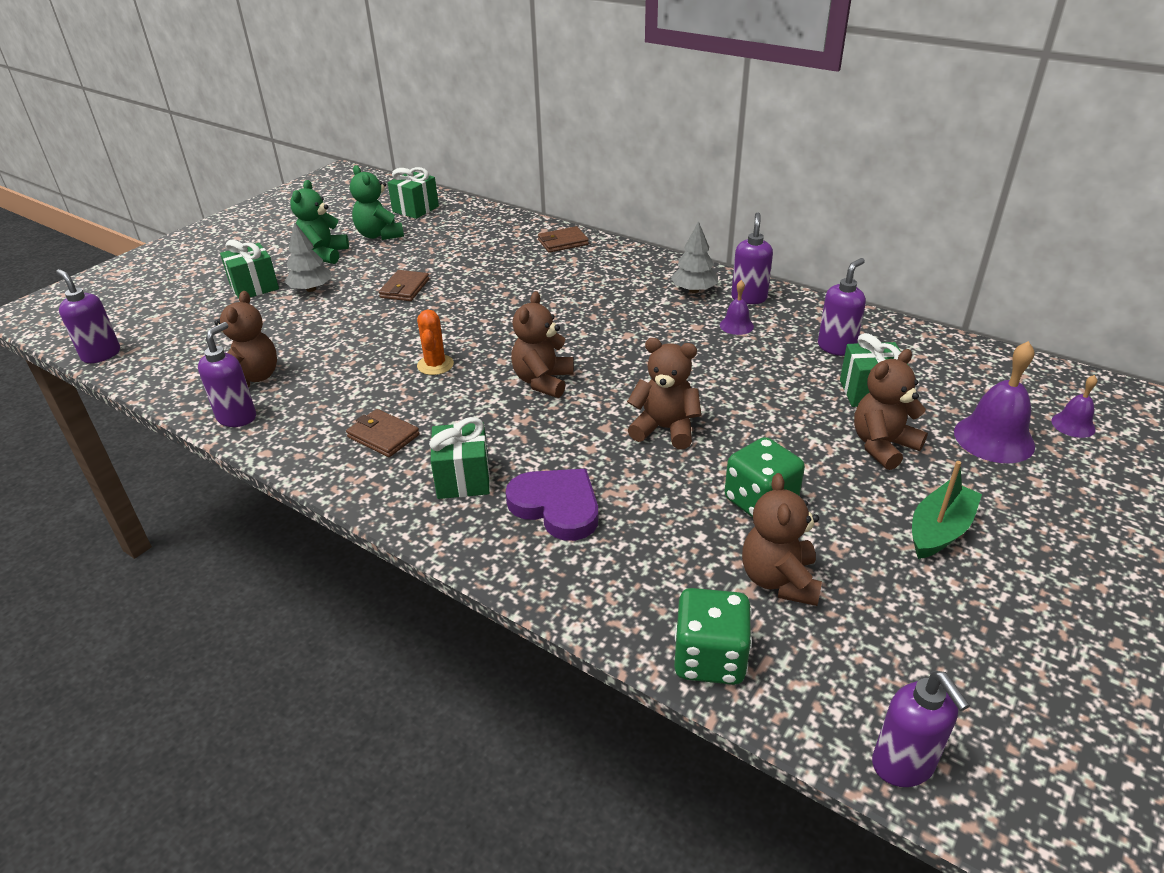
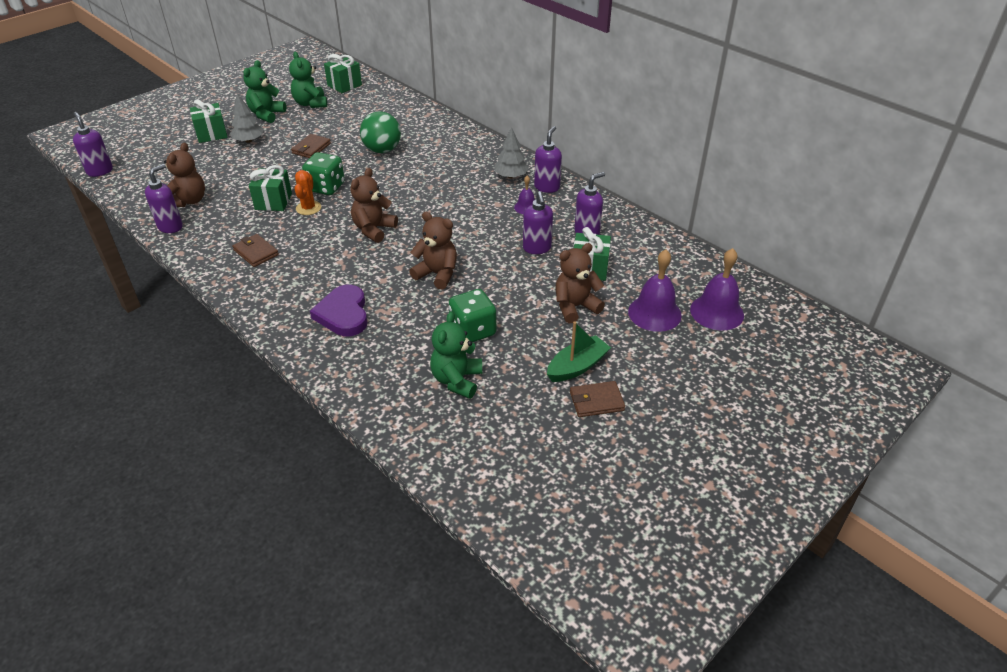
camera: 10 degrees right, 5 degrees up
green gift [429,417,490,499] -> green gift moved to [249,165,292,211]
purple heart [505,469,598,541] -> purple heart turned 150 degrees counterclockwise [310,285,368,336]
brown wallet [538,226,589,253] -> brown wallet moved to [570,381,625,417]
green dice [674,588,752,685] -> green dice moved to [302,152,345,195]
brown teddy bear [742,473,822,606] -> green teddy bear [430,312,482,399]
purple soap dispenser [872,671,970,787] -> purple soap dispenser moved to [523,191,553,254]
purple bell [1051,375,1097,438] -> purple bell [690,248,744,330], size x1.85
none -> green ball [360,111,401,153]

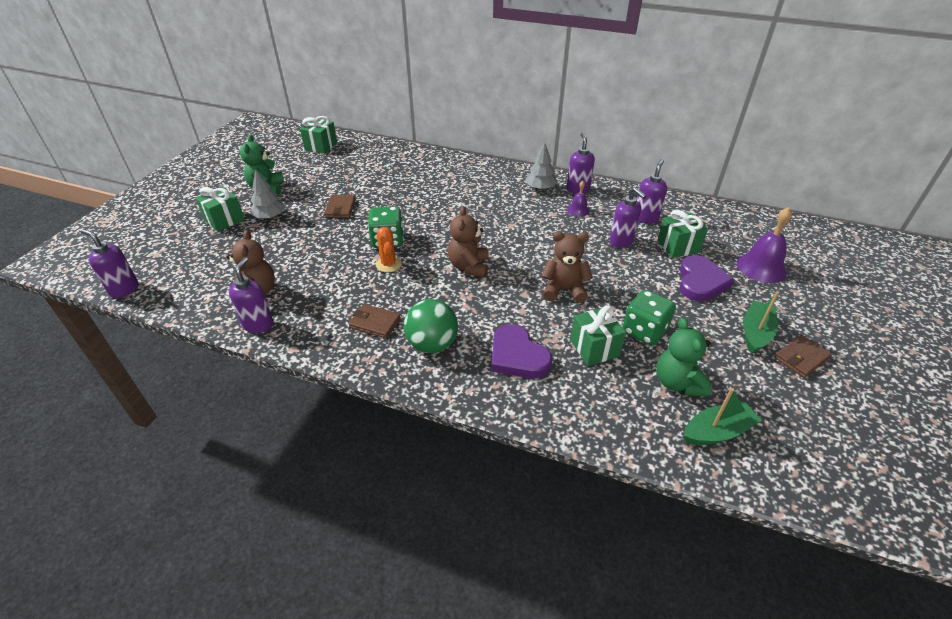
camera: 25 degrees left, 0 degrees up
green gift [249,165,292,211] -> green gift moved to [570,306,626,366]
green teddy bear [289,52,327,108] -> none
green ball [360,111,401,153] -> green ball moved to [404,299,458,353]
brown teddy bear [555,243,605,324] -> purple heart [679,255,734,302]
purple bell [690,248,744,330] -> none
none -> green boat [684,388,762,445]

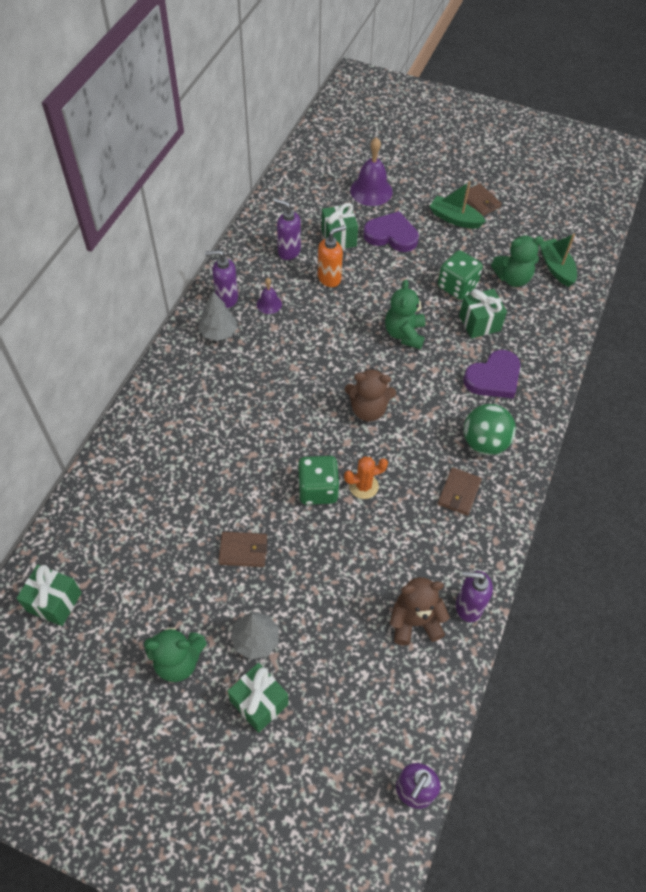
camera: 90 degrees left, 15 degrees up
brown teddy bear [542,232,593,303] -> green teddy bear [385,280,425,349]
purple soap dispenser [610,187,646,248] -> orange soap dispenser [318,225,346,287]

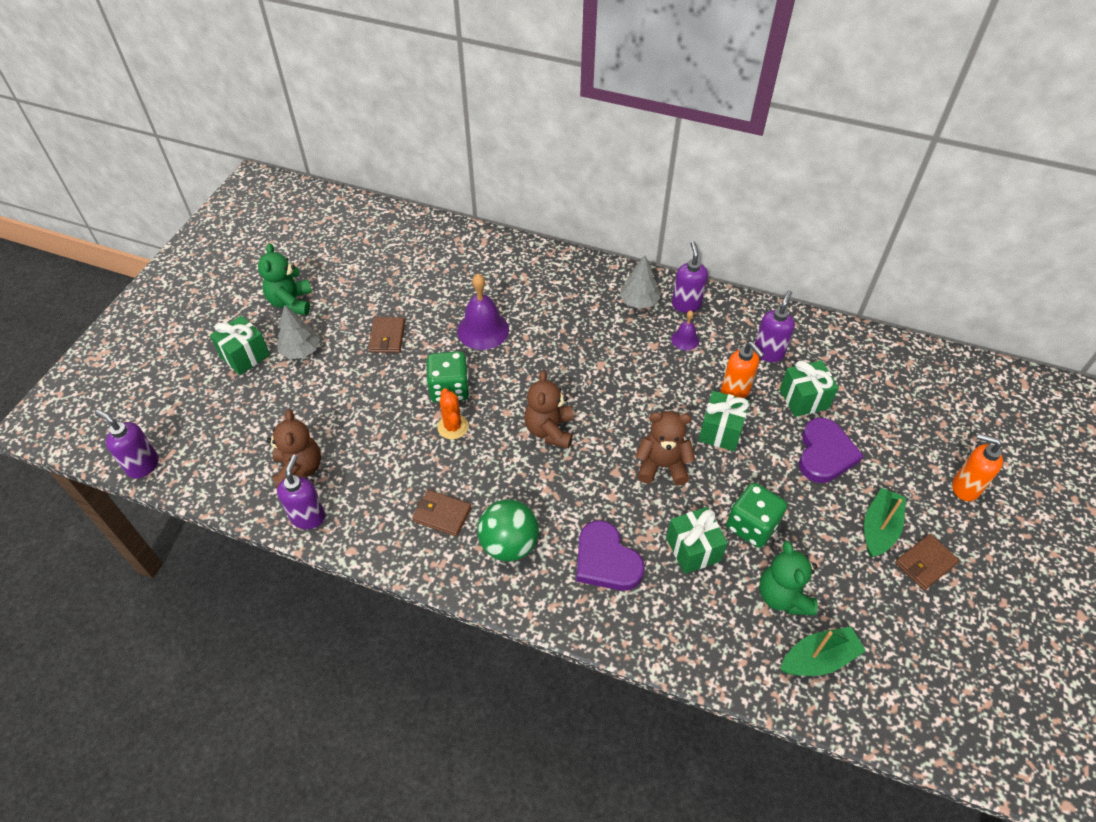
camera: 90 degrees right, 5 degrees down
green gift [16,565,82,626] -> green gift moved to [699,391,749,451]
purple bell [350,137,393,206] -> purple bell moved to [457,274,509,350]
green teddy bear [385,280,425,349] -> brown teddy bear [635,411,695,485]
none -> orange soap dispenser [952,434,1003,501]

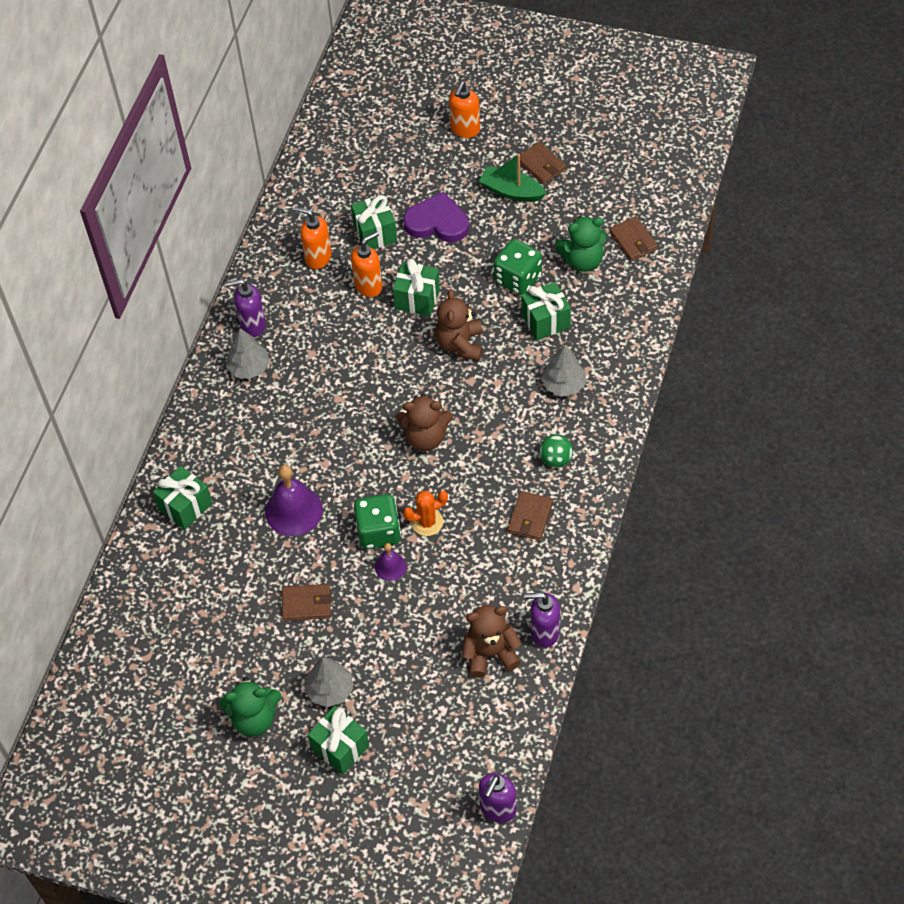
camera: 90 degrees left, 5 degrees up
green ball [478,499,539,562] -> green ball [539,434,573,468], size x0.60
purple heart [576,520,645,591] -> grey tree [541,345,586,396]
purple bell [671,310,699,350] -> purple bell moved to [375,543,406,581]
purple soap dispenser [755,290,795,362] -> orange soap dispenser [294,206,332,269]
green boat [780,627,866,676] -> brown wallet [609,216,658,261]
none -> green gift [153,466,212,530]

